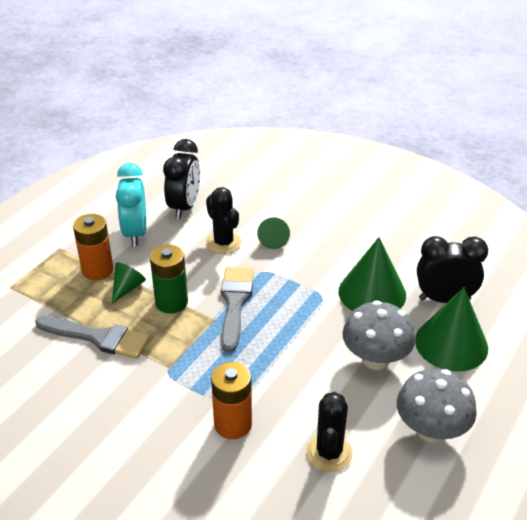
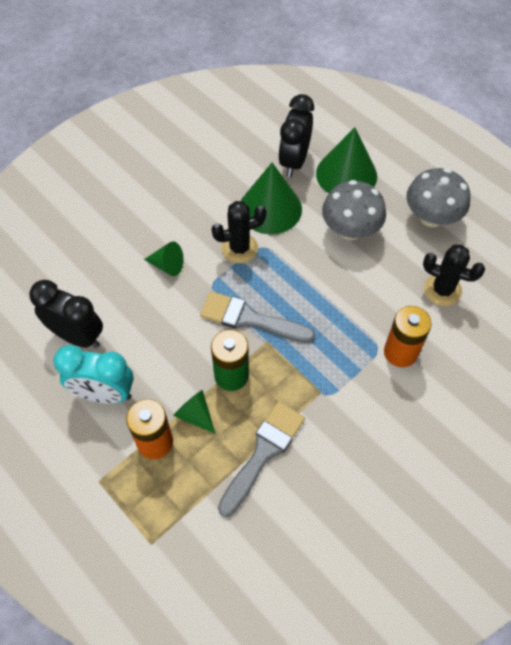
camera: 75 degrees left, 20 degrees up
black cactus [206,187,241,254] -> black cactus moved to [211,201,266,263]

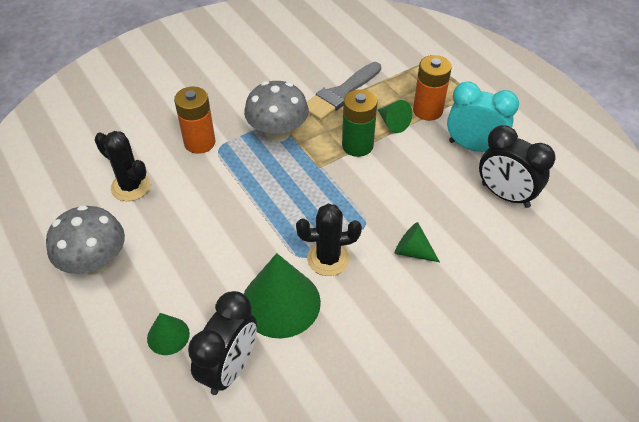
camera: 170 degrees left, 10 degrees down
grey brush [200,291,315,343] -> none
green cone [316,127,377,193] -> green cone [147,313,190,355], size x0.51
grey mushroom [322,180,386,240] -> grey mushroom moved to [244,81,309,142]

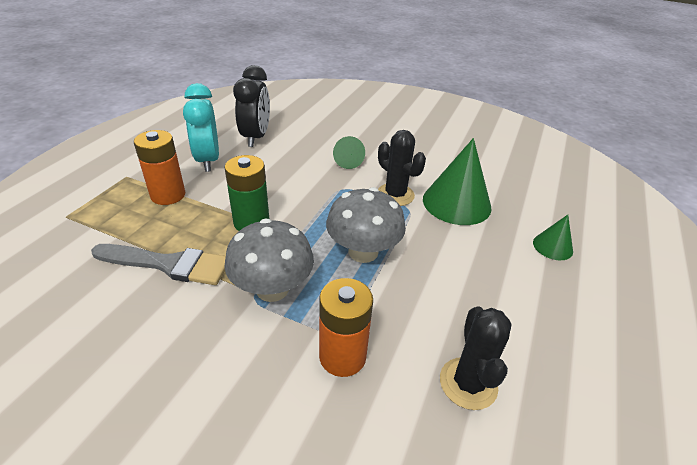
camera: 125 degrees left, 10 degrees down
grey mushroom [46,205,125,275] -> grey mushroom moved to [326,187,406,263]
black clock [188,291,257,395] -> none
green cone [378,100,412,133] -> none

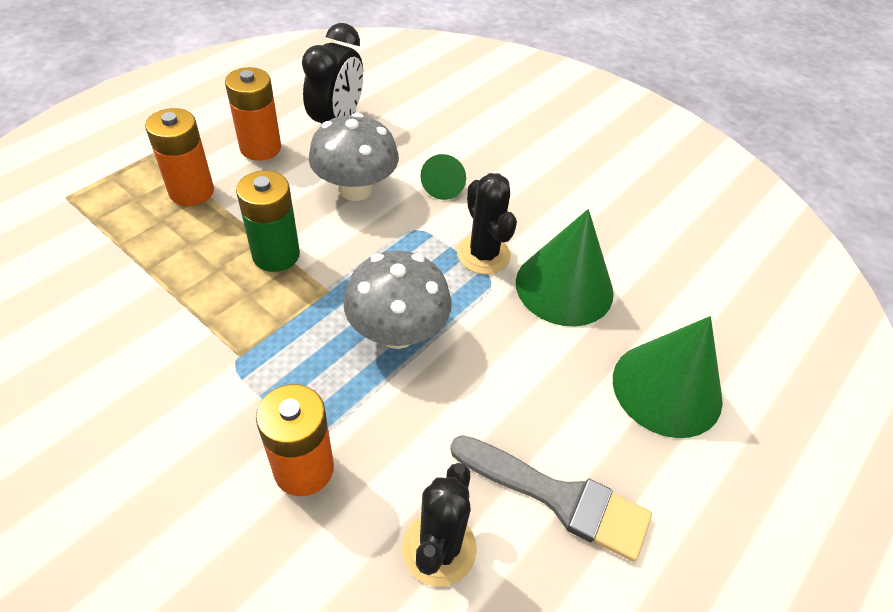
camera: 15 degrees right, 10 degrees up
grey brush [91,244,226,285] -> grey brush moved to [450,435,652,562]
turquoise clock [183,83,219,172] -> orange battery [225,67,281,161]
grey mushroom [224,218,314,302] -> grey mushroom moved to [309,113,399,201]
green cone [533,215,573,260] -> green cone [613,316,723,438], size x1.95

